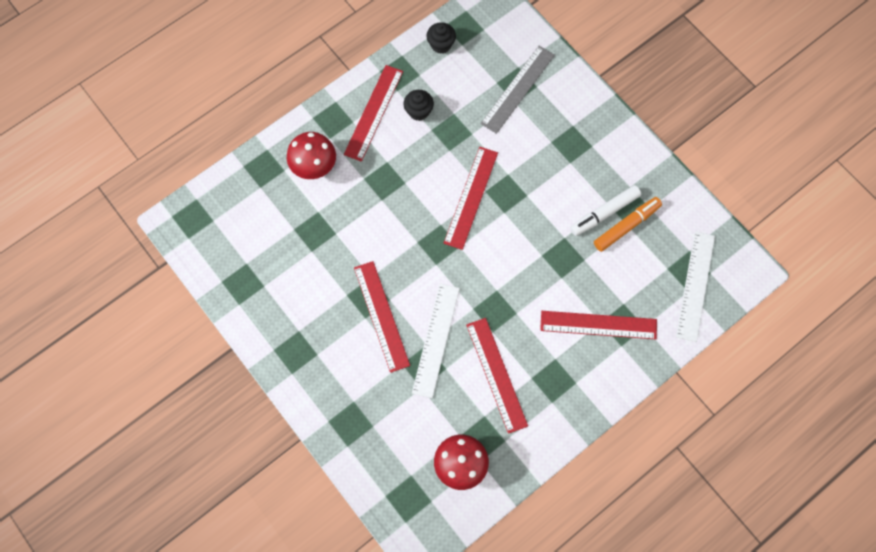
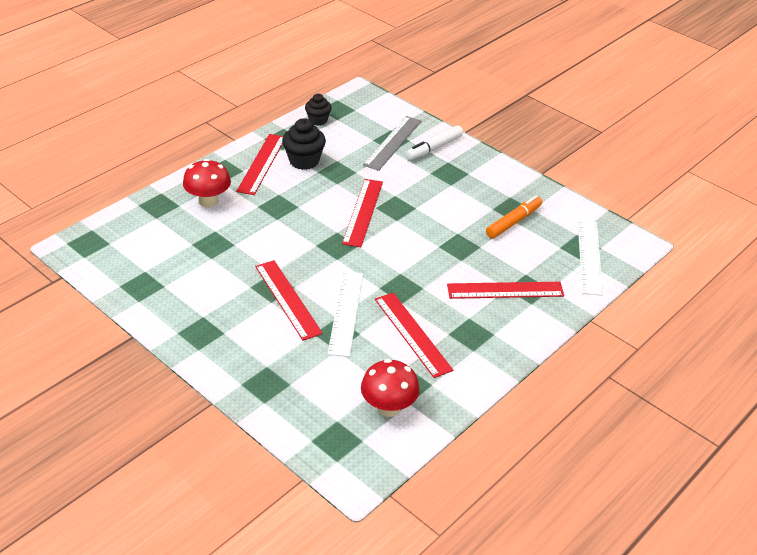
camera: 10 degrees left, 30 degrees down
black cupcake [403,90,434,121] -> black cupcake [282,118,326,170], size x1.53
white marker [570,185,641,236] -> white marker moved to [406,125,463,160]

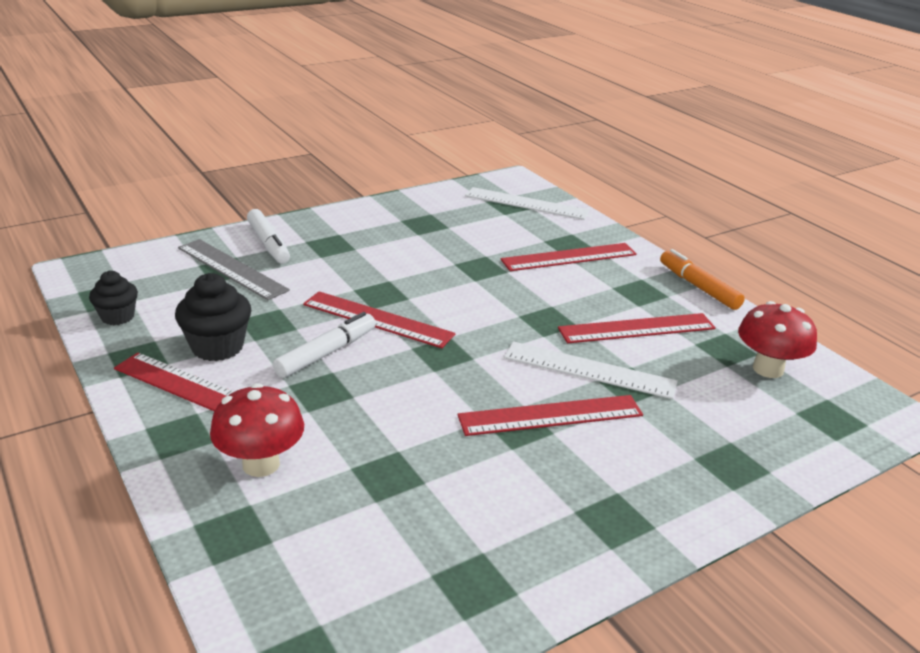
camera: 75 degrees left, 10 degrees down
red ruler [447,282,564,299] -> red ruler turned 60 degrees clockwise [501,243,637,271]
orange marker [486,196,542,238] -> orange marker moved to [660,249,745,310]
none -> white marker [273,312,376,378]

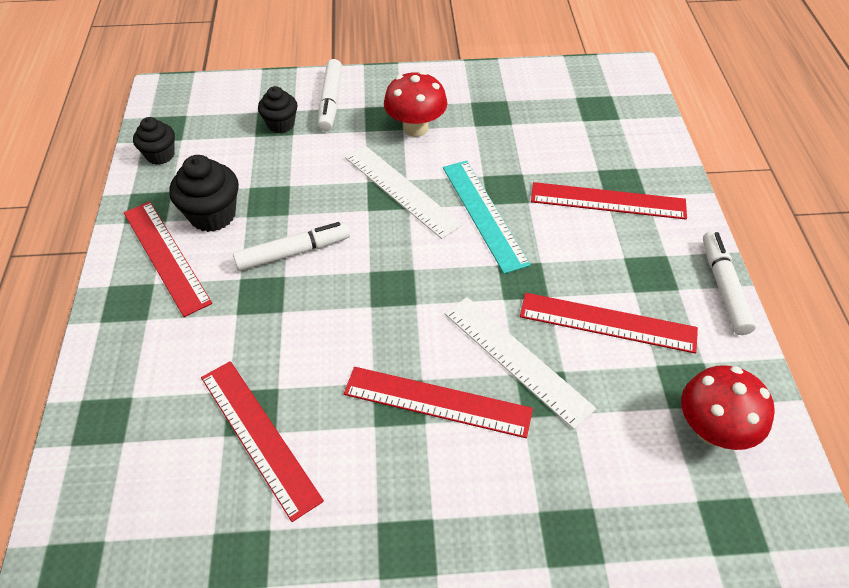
camera: 30 degrees right, 20 degrees up
grey ruler [178,239,290,300] -> black cupcake [258,86,297,133]
red mushroom [210,383,304,477] -> red mushroom moved to [384,71,447,137]
red ruler [303,291,455,348] -> red ruler moved to [201,361,324,522]
white ruler [465,187,590,220] -> white ruler moved to [345,146,463,239]
orange marker [660,249,745,310] -> white marker [703,231,756,335]
none -> turquoise ruler [443,161,530,274]

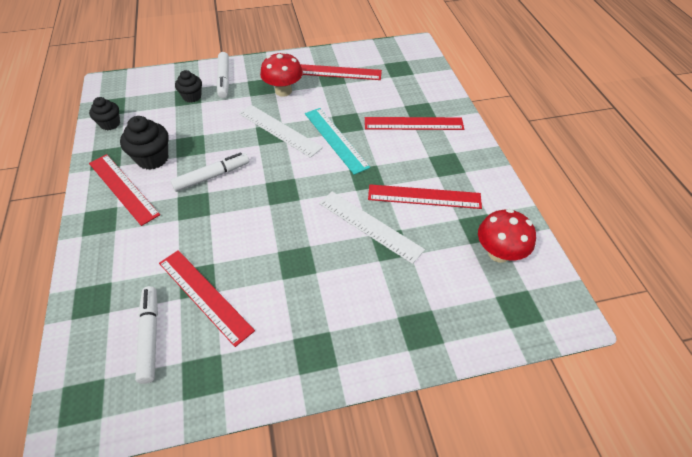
camera: 10 degrees left, 0 degrees up
red ruler [344,367,533,438] -> red ruler moved to [300,64,382,80]
white marker [703,231,756,335] -> white marker moved to [135,286,158,384]

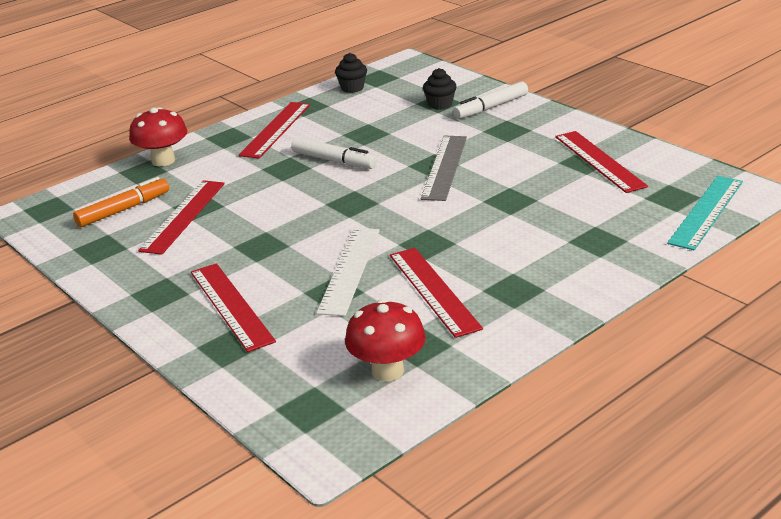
camera: 65 degrees right, 20 degrees down
black cupcake [120,116,169,170] -> none
white marker [135,286,158,384] -> orange marker [73,177,169,227]
white ruler [239,105,323,158] -> grey ruler [421,136,467,201]
red mushroom [260,52,303,97] -> red mushroom moved to [129,107,187,166]
turquoise ruler [305,108,370,175] -> turquoise ruler moved to [667,176,743,250]
red ruler [365,117,464,130] -> red ruler moved to [191,263,276,352]

